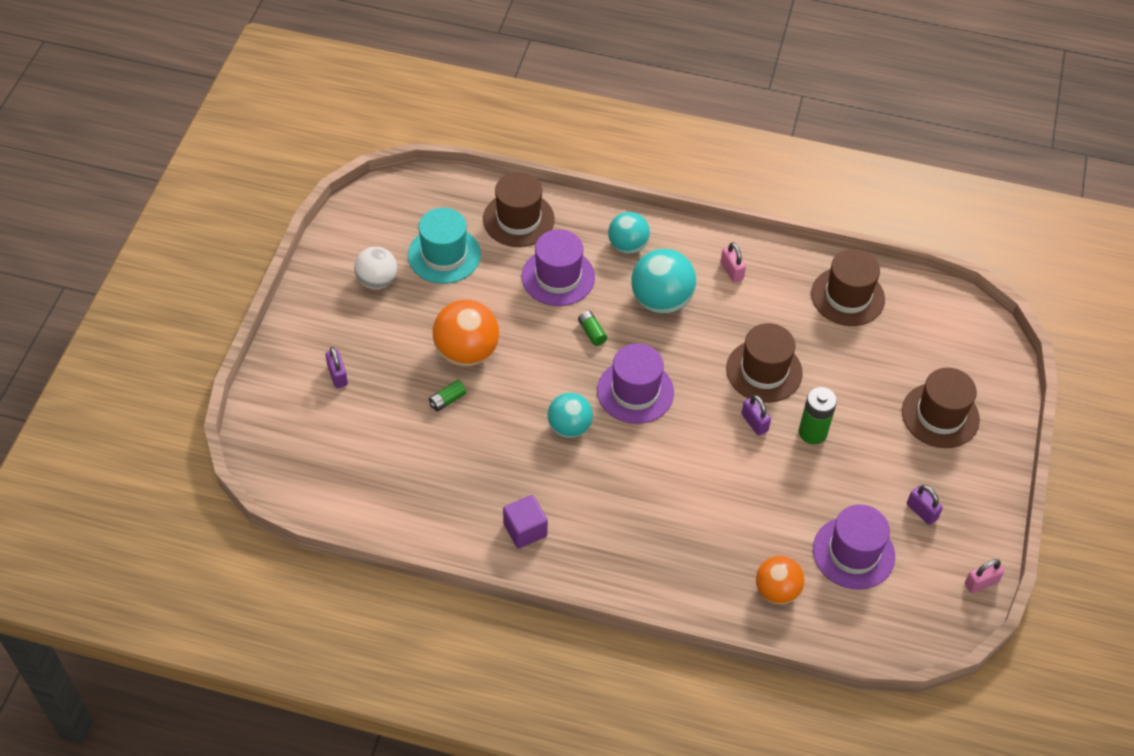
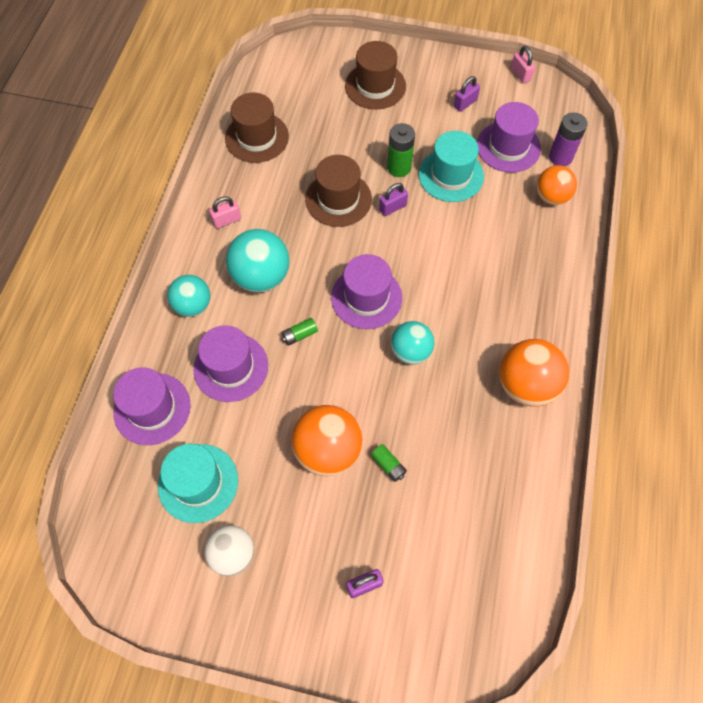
camera: 90 degrees left, 10 degrees up
brown hat [483,172,555,247] -> purple hat [113,368,191,445]
purple cube [503,495,548,549] -> orange ball [499,339,569,407]
none -> turquoise hat [418,131,484,202]
none -> purple battery [549,112,588,166]

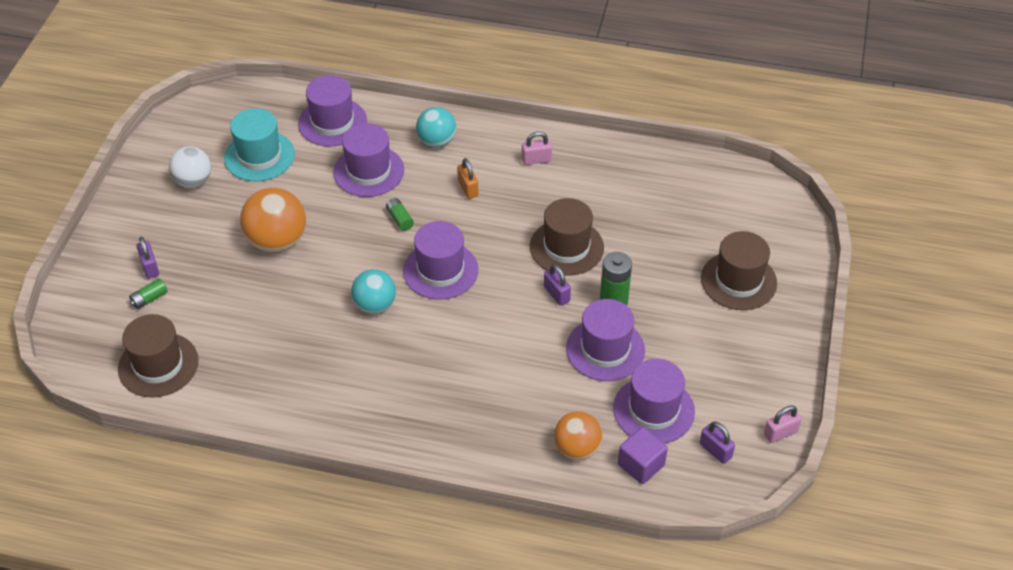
camera: 90 degrees right, 15 degrees down
pink padlock [209,196,241,228] -> pink padlock turned 75 degrees counterclockwise [522,132,552,165]
brown hat [225,92,289,163] -> brown hat moved to [118,314,199,398]
turquoise ball [226,229,290,292] -> orange padlock [457,158,479,199]
green battery [371,444,407,482] -> green battery moved to [129,278,168,309]
turquoise hat [418,131,484,202] -> purple hat [566,299,645,381]
purple padlock [454,76,480,112] -> purple padlock moved to [700,421,735,464]
orange ball [499,339,569,407] -> none
purple battery [549,112,588,166] -> purple cube [618,427,668,484]

